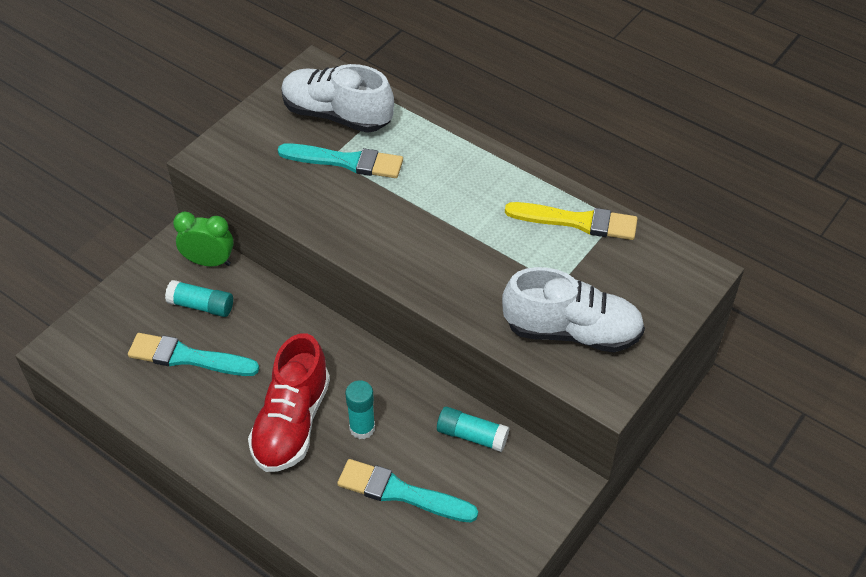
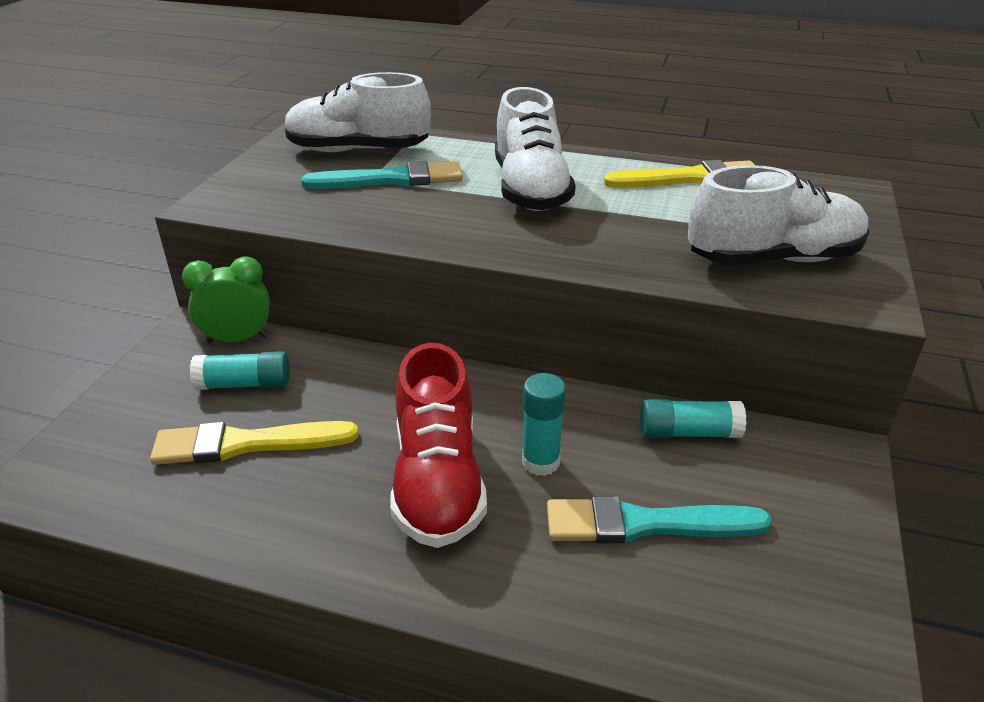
camera: 20 degrees left, 15 degrees down
turquoise brush [128,333,259,376] -> yellow brush [150,421,358,465]
none -> white shoe [495,87,576,211]

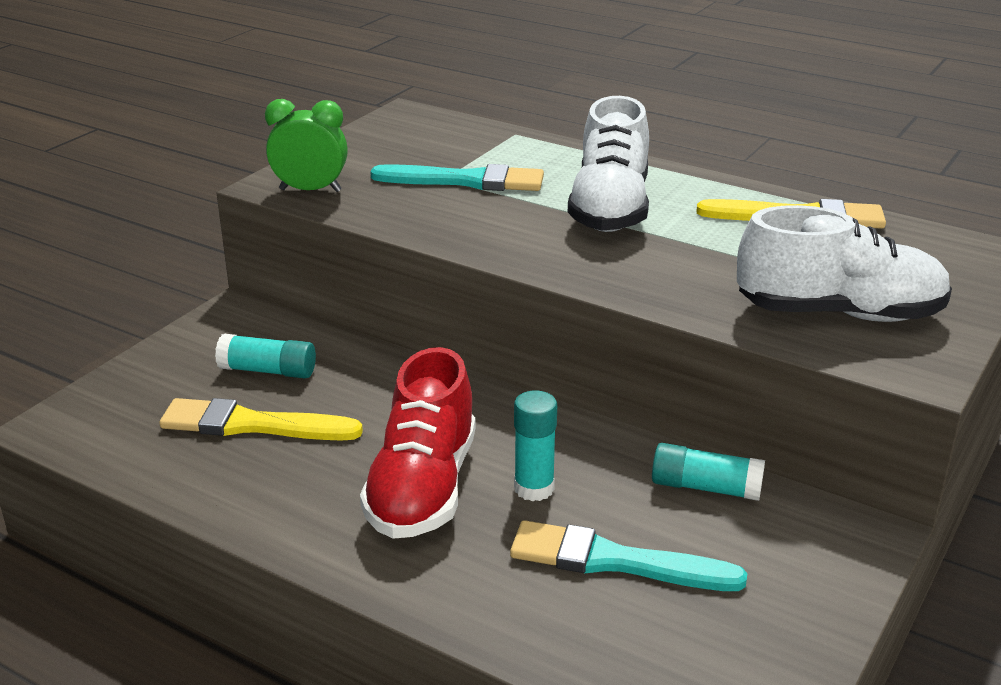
camera: 15 degrees right, 5 degrees down
green clock [182,256,270,343] -> green clock moved to [265,99,348,192]
white shoe [284,72,431,152] -> none

